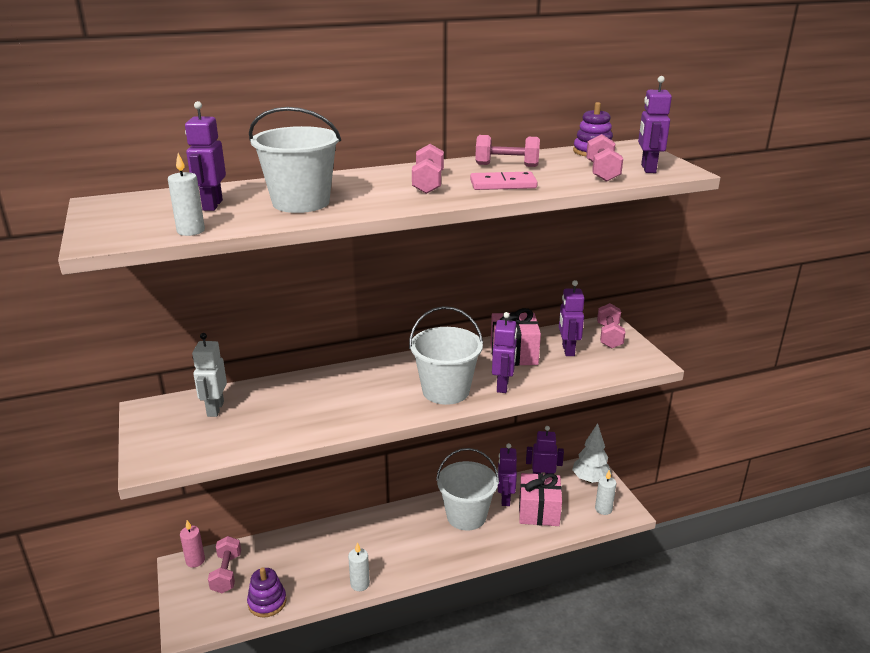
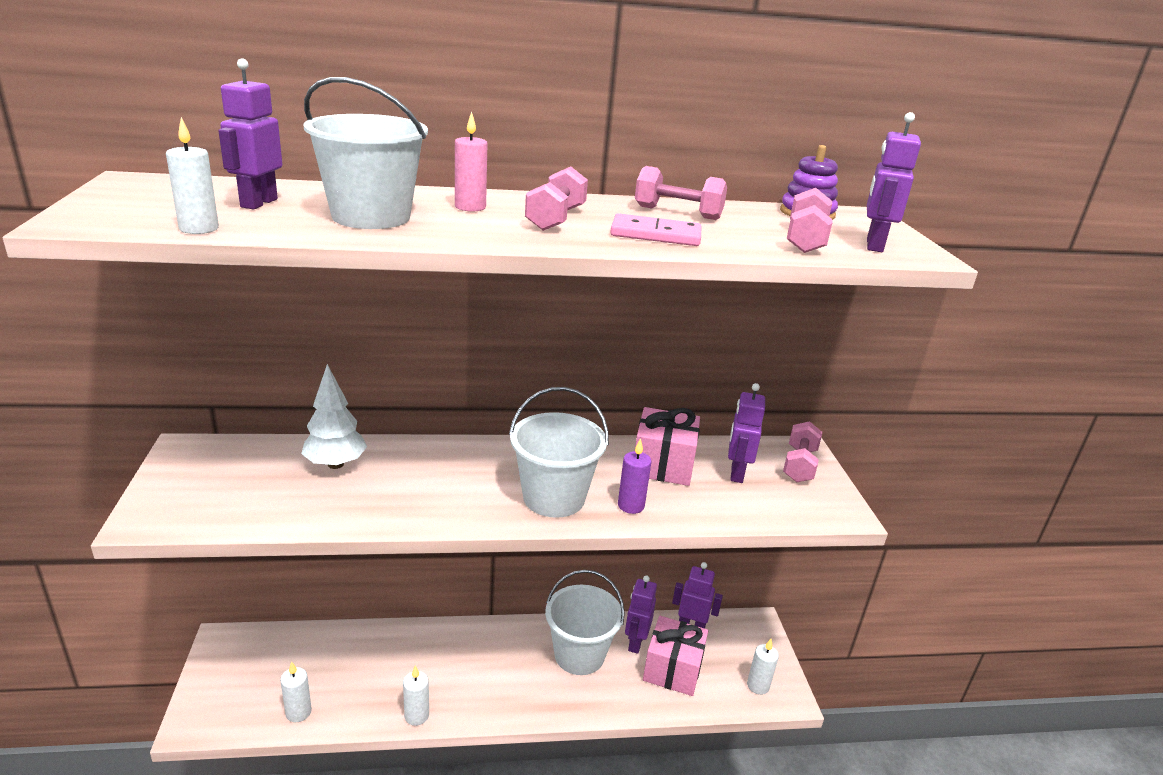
camera: 10 degrees right, 0 degrees up
pink candle [180,520,205,568] -> pink candle moved to [455,111,487,212]
white robot [192,333,227,417] -> none
pink dumbbell [208,536,241,593] -> none
purple stacking toy [247,567,286,618] -> white candle [280,661,312,722]
purple robot [492,312,517,393] -> purple candle [618,438,652,514]
white tree [572,423,611,483] -> white tree moved to [301,364,367,469]

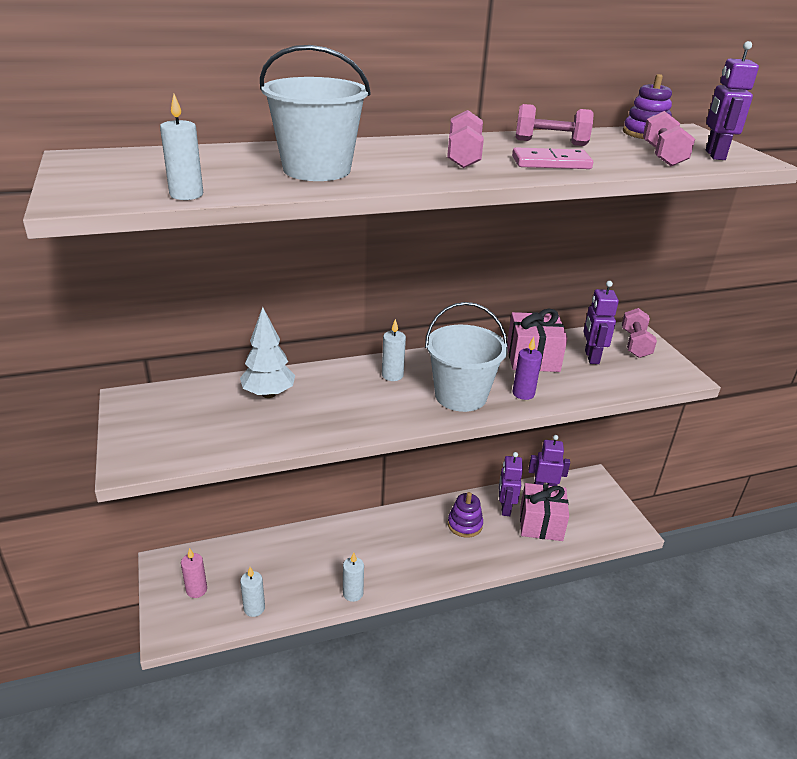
camera: 10 degrees left, 5 degrees up
purple robot [218,58,282,209] -> none
pink candle [455,111,487,212] -> pink candle moved to [181,548,207,598]
white bucket [545,570,625,675] -> purple stacking toy [448,492,483,538]
white candle [747,639,779,695] -> white candle moved to [382,319,406,381]

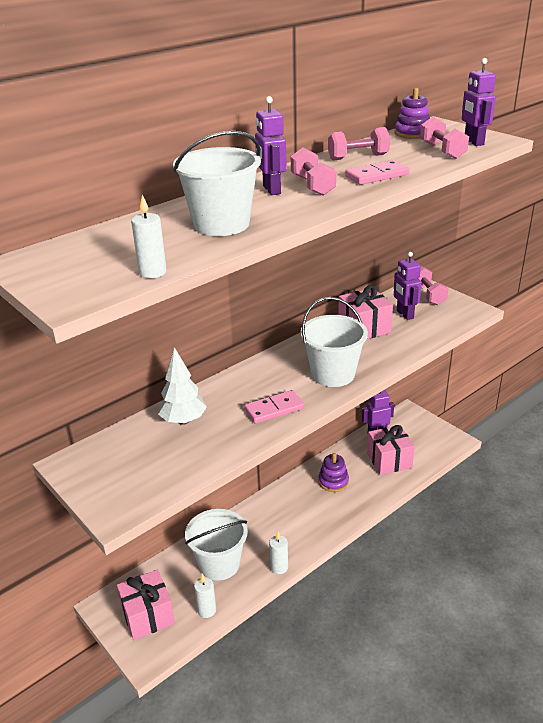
camera: 20 degrees left, 0 degrees up
pink candle [181,548,207,598] -> pink gift [117,570,175,640]
white candle [382,319,406,381] -> none
purple robot [499,452,523,516] -> purple robot moved to [255,96,287,195]
purple candle [512,337,542,400] -> none
none -> white bucket [185,509,248,581]
none -> pink domino [244,390,304,424]

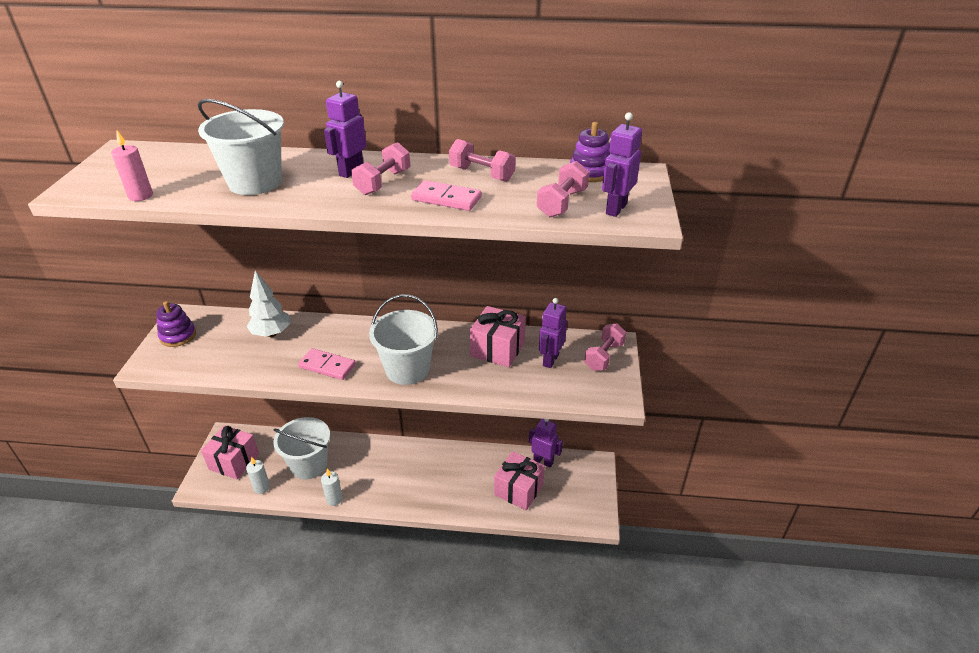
camera: 45 degrees right, 5 degrees up
white candle [131,195,167,278] -> pink candle [111,130,153,201]
purple stacking toy [319,453,349,492] -> purple stacking toy moved to [156,301,196,347]

